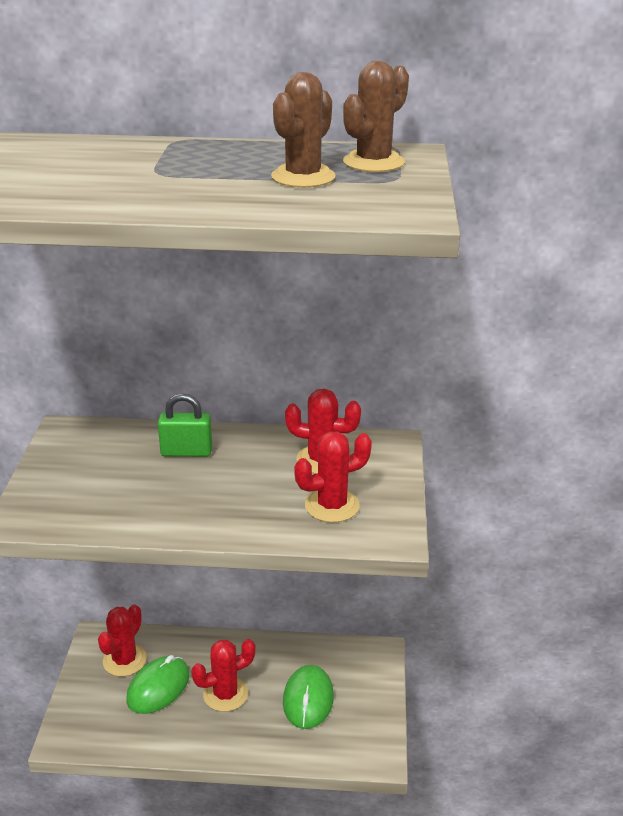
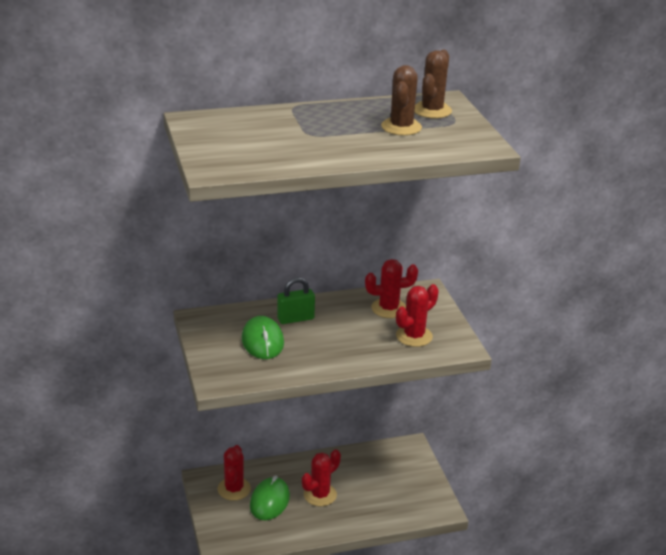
camera: 20 degrees left, 0 degrees up
green mouse [283,665,334,729] -> green mouse moved to [242,316,284,359]

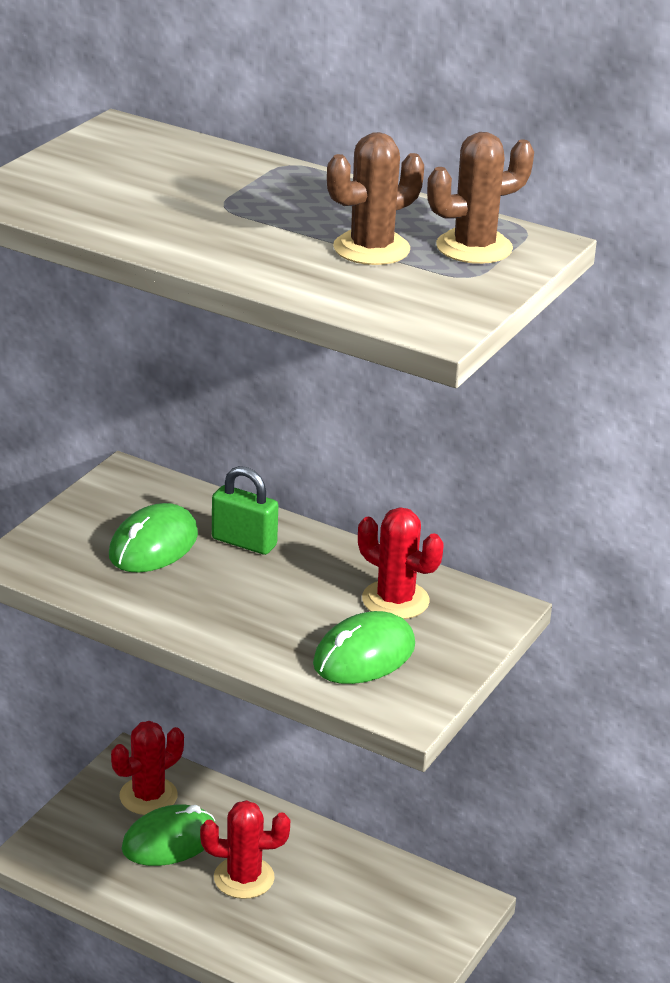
camera: 45 degrees right, 0 degrees up
red cactus [396,284,439,347] -> green mouse [313,611,415,684]

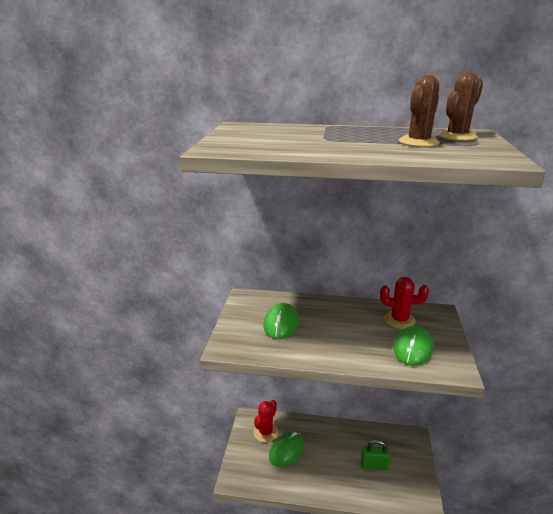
camera: 20 degrees left, 5 degrees down
red cactus [200,800,290,899] -> none
green padlock [212,466,278,555] -> green padlock moved to [361,440,391,471]

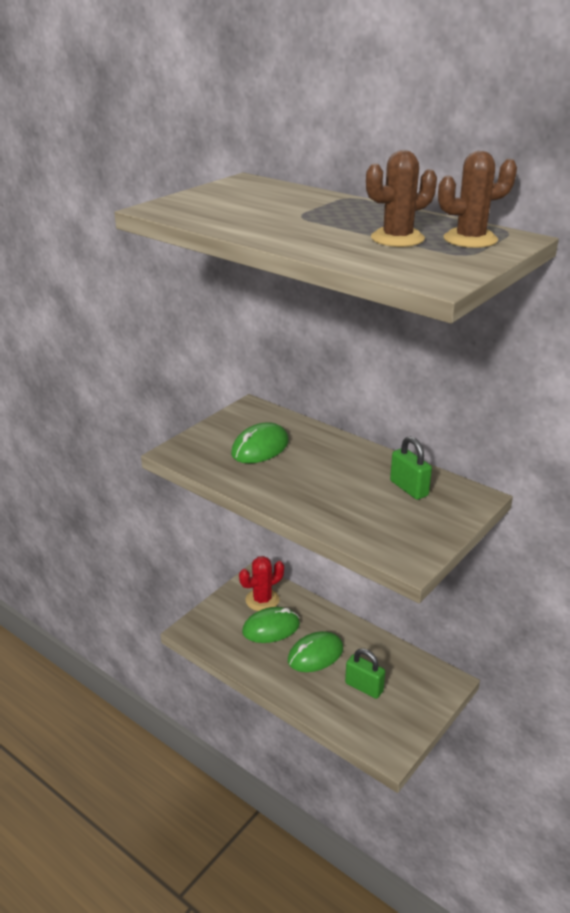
camera: 30 degrees right, 5 degrees up
red cactus [380,277,429,329] -> green padlock [390,436,432,500]
green mouse [393,326,433,366] -> green mouse moved to [288,631,343,672]

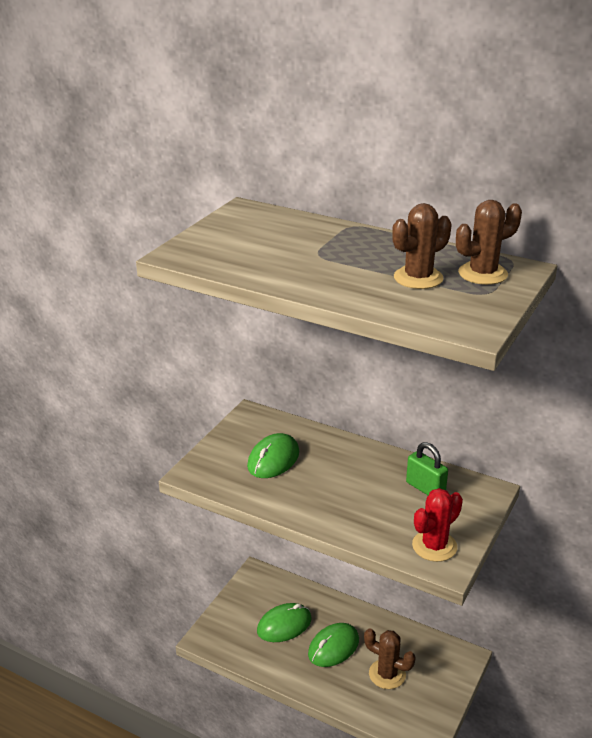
camera: 10 degrees left, 0 degrees up
red cactus [239,556,284,611] -> red cactus moved to [412,488,463,562]
green padlock [345,648,385,699] -> brown cactus [364,628,416,689]

